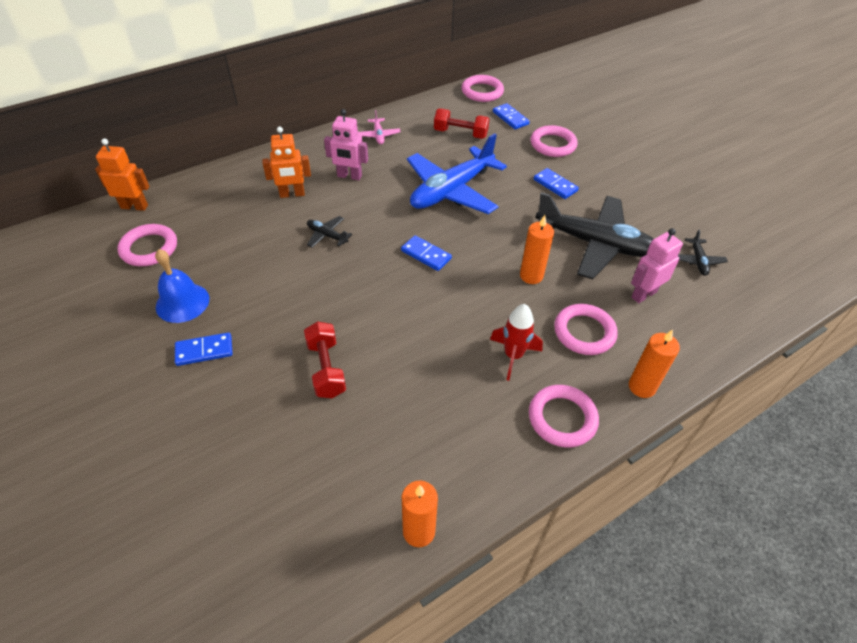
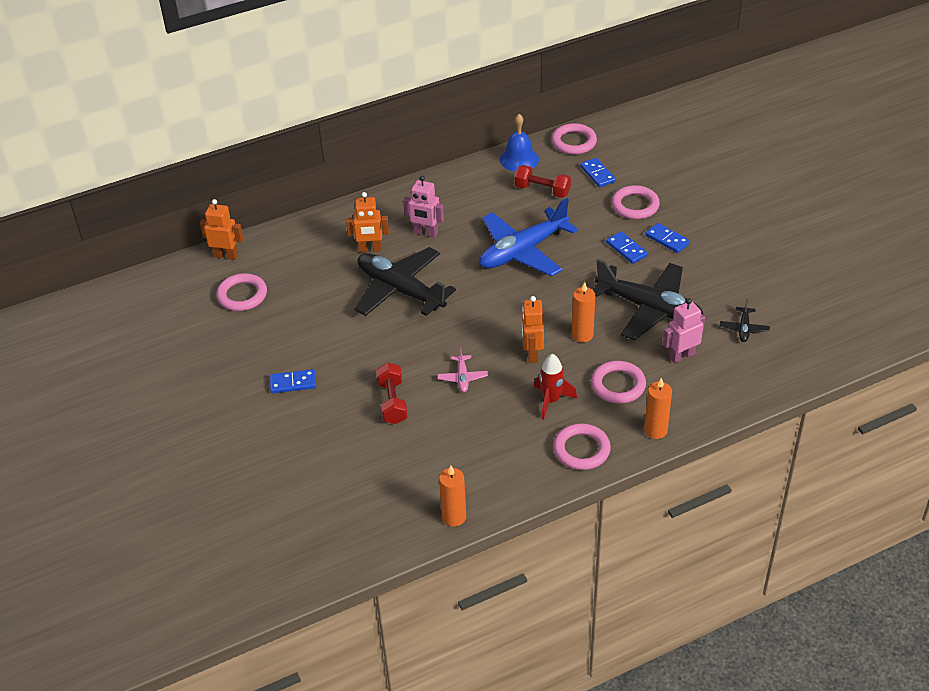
camera: 10 degrees right, 5 degrees down
blue bell [155,249,209,323] -> blue bell moved to [500,114,539,172]
black plane [307,216,352,248] -> black plane [355,247,456,316], size x2.41
pink plane [357,110,401,144] -> pink plane moved to [437,347,488,392]
blue domino [401,235,452,271] -> blue domino moved to [645,223,690,253]
none -> orange robot [522,296,544,363]

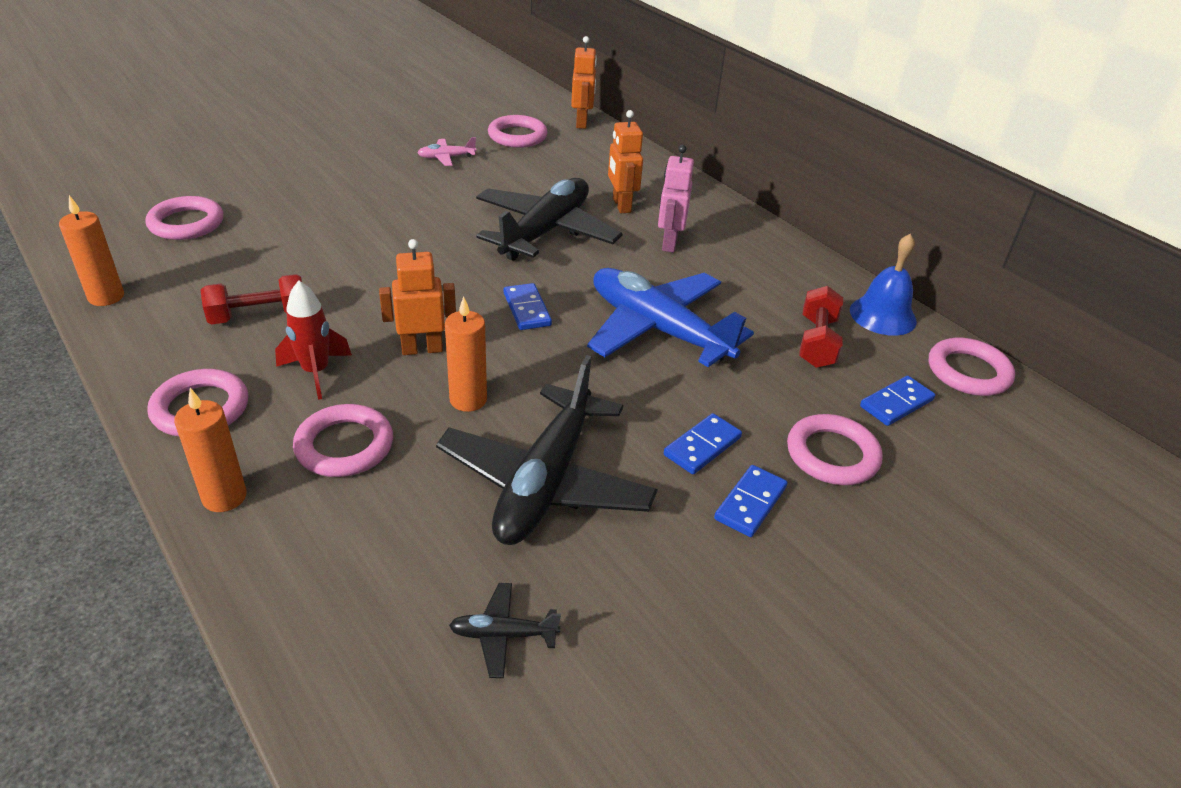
camera: 75 degrees right, 5 degrees down
blue domino [270,369,316,393] -> blue domino moved to [504,283,552,330]
red dumbbell [376,363,408,424] -> red dumbbell moved to [200,274,302,324]
pink plane [437,347,488,392] -> pink plane moved to [417,137,477,166]
pink robot [663,298,705,364] -> none
none -> pink ring [145,196,223,240]

